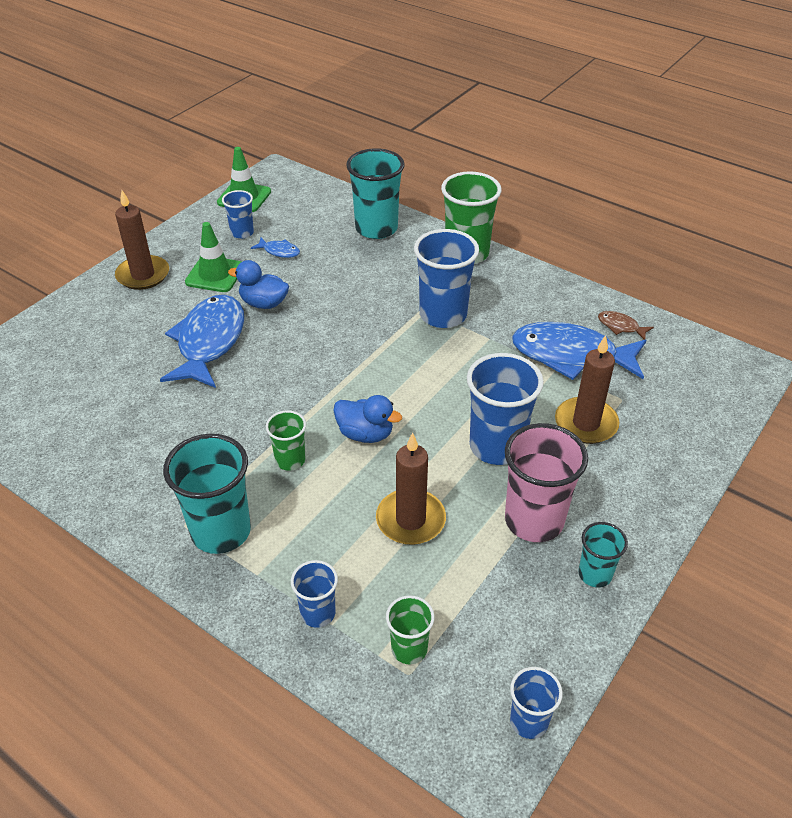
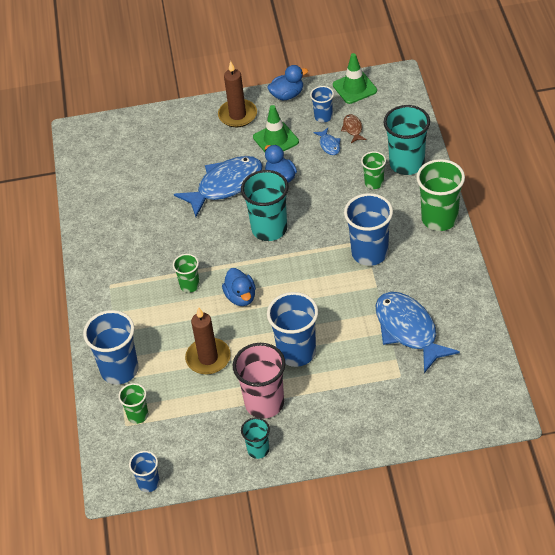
camera: 50 degrees right, 5 degrees up
turquoise cup [163,434,251,554] -> turquoise cup moved to [241,170,289,241]
blue cup [291,560,338,628] -> blue cup [83,310,139,384], size x1.85
brown candle [555,335,619,444] -> none
brown fish [598,311,654,340] -> brown fish moved to [341,114,367,143]
none -> blue duck [268,65,308,100]
none -> green cup [361,151,386,189]

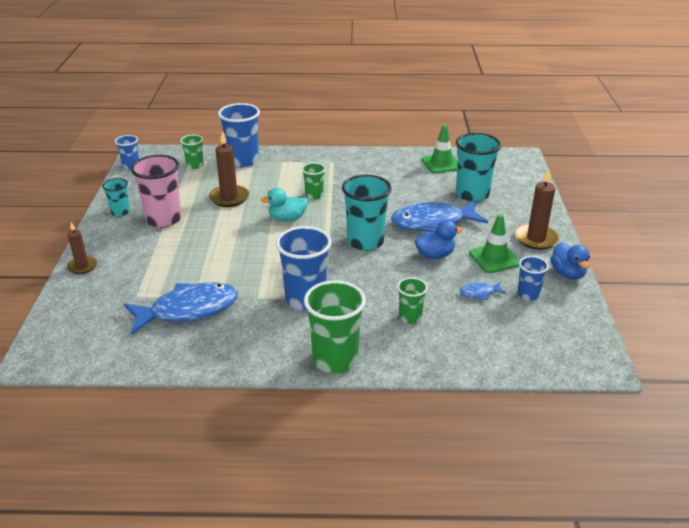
camera: 95 degrees right, 15 degrees down
blue fish [174,156,263,217] -> blue fish turned 105 degrees clockwise [391,201,488,233]
blue duck [222,268,256,306] -> turquoise duck [261,188,308,222]
blue cup [267,292,318,367] -> none
green traffic cone [333,53,377,104] -> green traffic cone moved to [421,125,458,174]
brown fish [341,114,367,143] -> none
turquoise cup [384,105,430,175] -> turquoise cup moved to [456,133,501,202]
none -> brown candle [67,222,97,274]

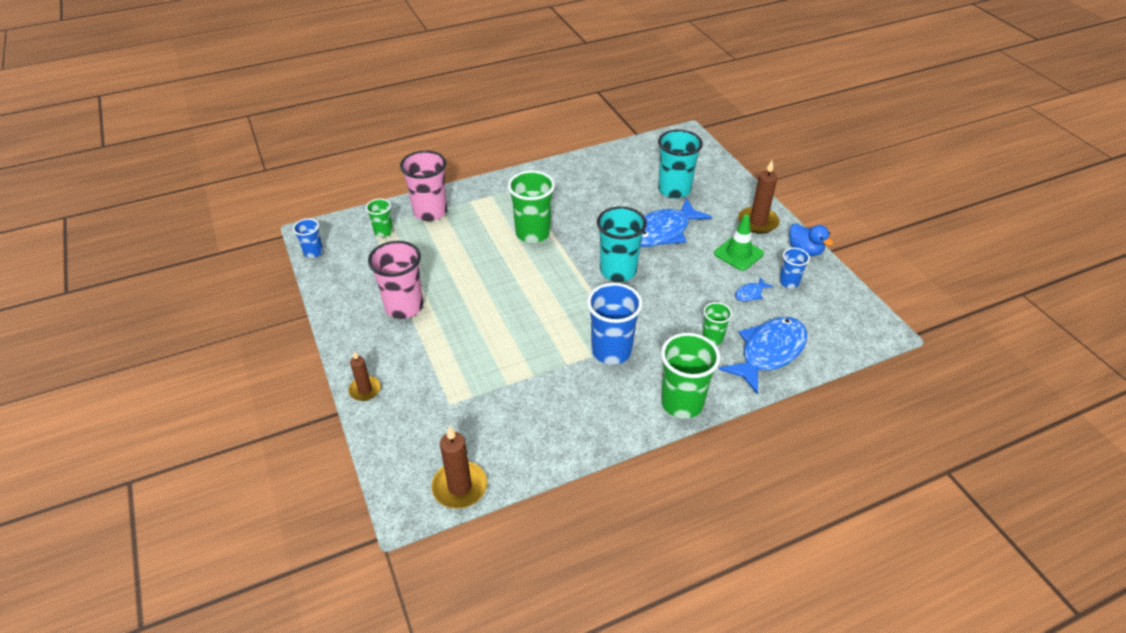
camera: 25 degrees left, 10 degrees up
turquoise cup [102,178,130,217] -> none
blue fish [124,282,238,335] -> blue fish moved to [719,317,807,394]
brown candle [209,131,249,207] -> brown candle moved to [431,426,487,509]
blue cup [218,103,260,168] -> pink cup [400,150,447,221]
turquoise duck [261,188,308,222] -> none
green cup [302,163,326,200] -> green cup [508,171,555,243], size x1.85
blue duck [415,220,463,259] -> none
green traffic cone [421,125,458,174] -> none

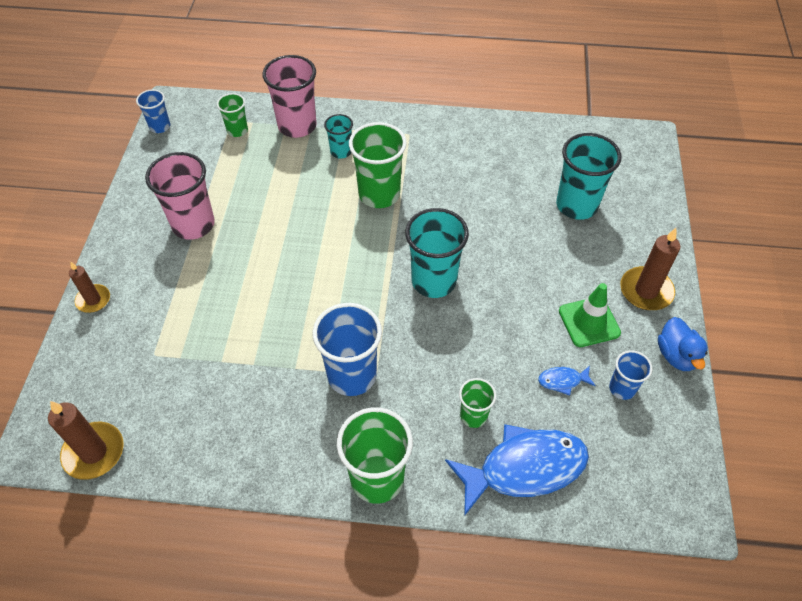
camera: 30 degrees right, 10 degrees up
blue fish [640,198,712,247] -> none
none -> turquoise cup [324,114,353,158]

